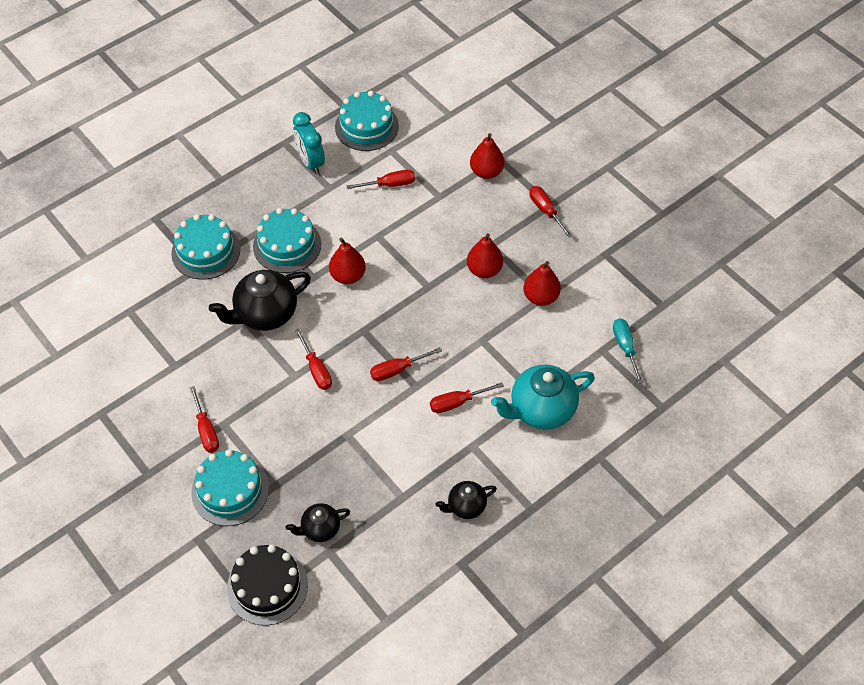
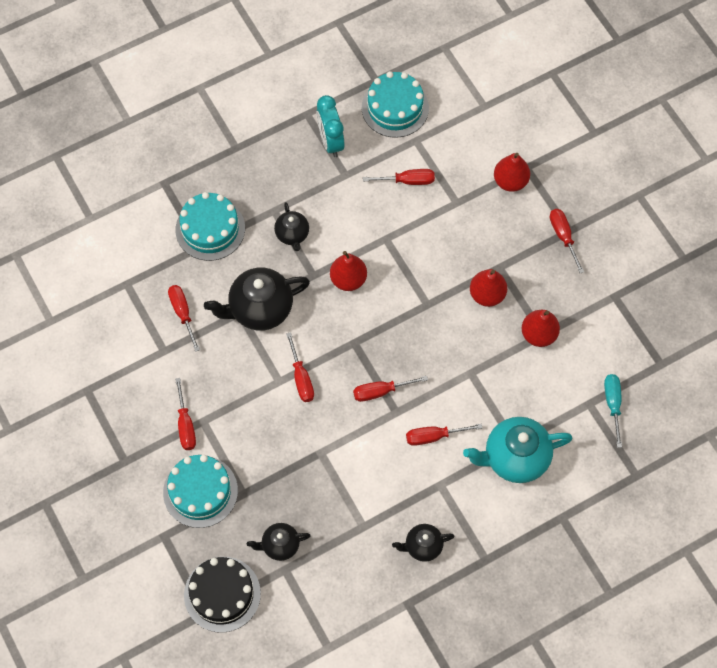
camera: 10 degrees right, 10 degrees up
turquoise cake [253,208,321,273] -> black teapot [274,202,309,251]
none -> red screwdriver [168,285,200,352]

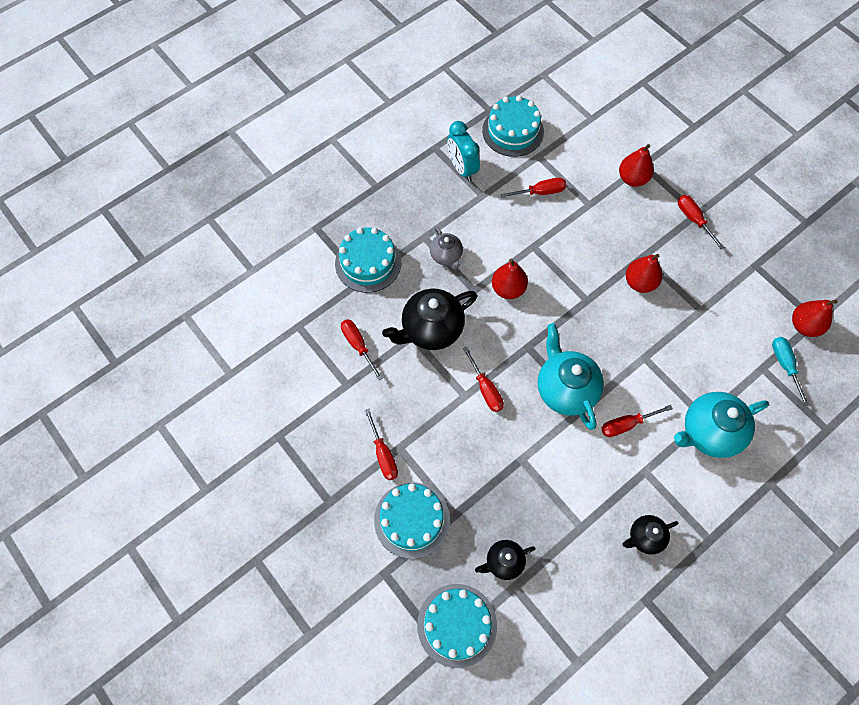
camera: 10 degrees left, 0 degrees up
black cake [184,557,261,633] -> turquoise cake [417,584,497,668]
black teapot [274,202,309,251] -> grey teapot [430,226,463,270]
red screwdriver [353,376,428,402] -> turquoise teapot [538,323,604,430]
red pear [522,310,560,347] -> red pear moved to [792,300,838,337]

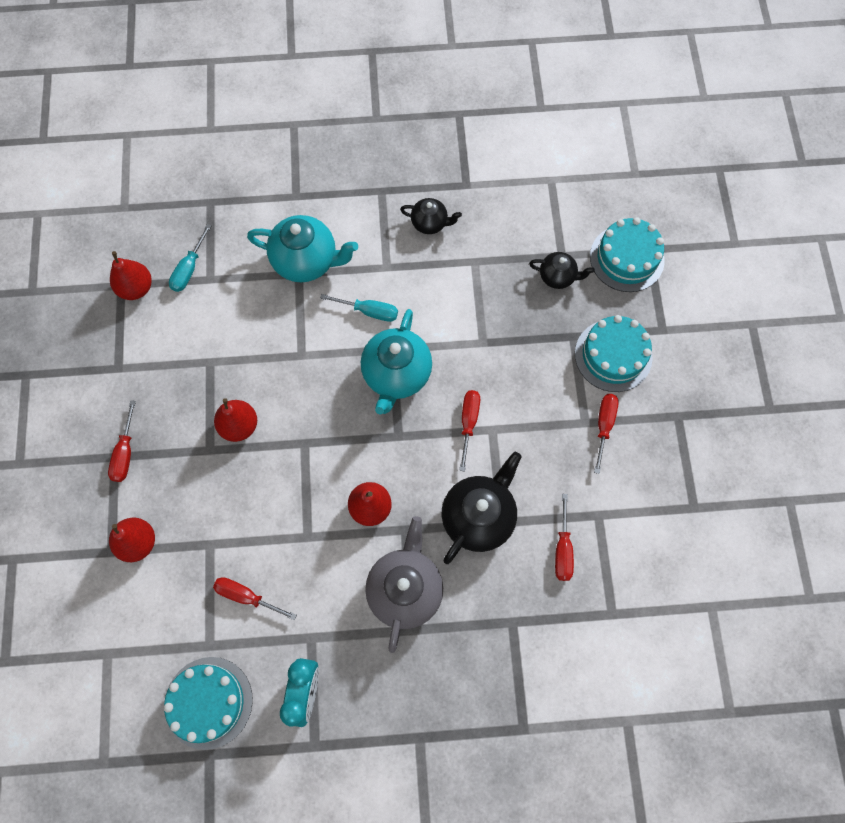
camera: 145 degrees left, 5 degrees up
turquoise cake [335,227,401,293] -> none
black teapot [382,289,477,350] -> black teapot turned 60 degrees counterclockwise [442,452,522,564]
grey teapot [430,226,463,270] -> grey teapot [365,516,443,653], size x1.80
red screwdriver [601,405,673,437] -> turquoise screwdriver [320,294,398,322]

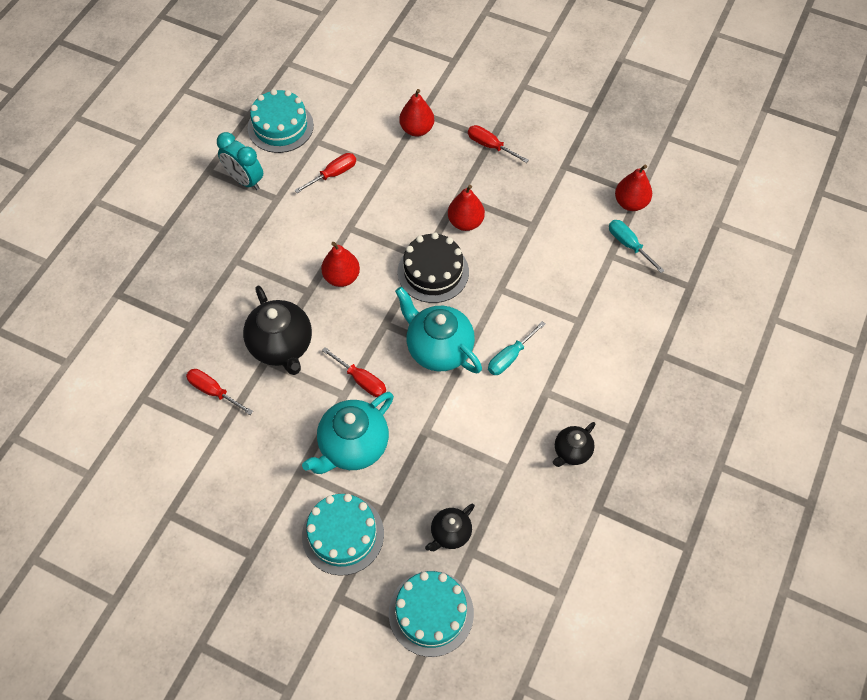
camera: 120 degrees right, 10 degrees down
turquoise teapot [247,215,358,282] -> turquoise teapot moved to [302,392,394,474]
grey teapot [365,516,443,653] -> none
red screwdriver [594,394,619,474] -> none
none -> black cake [398,232,469,303]

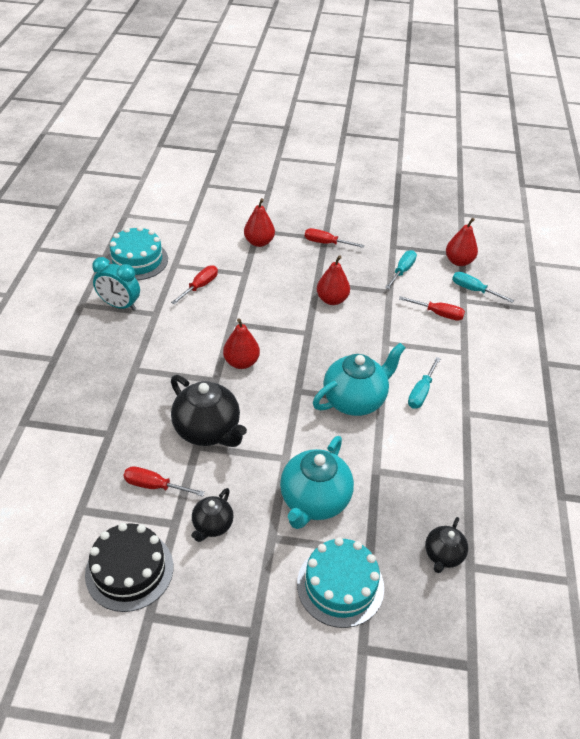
camera: 20 degrees left, 15 degrees down
red screwdriver [322,347,386,397] -> red screwdriver moved to [399,296,465,321]
turquoise cake [389,571,474,657] -> none
turquoise teapot [395,287,482,373] -> turquoise teapot turned 120 degrees clockwise [313,343,405,416]
black cake [398,232,469,303] -> black cake moved to [85,523,173,612]
black teapot [553,422,596,467] -> black teapot moved to [191,488,234,542]
none -> turquoise screwdriver [385,250,417,289]

